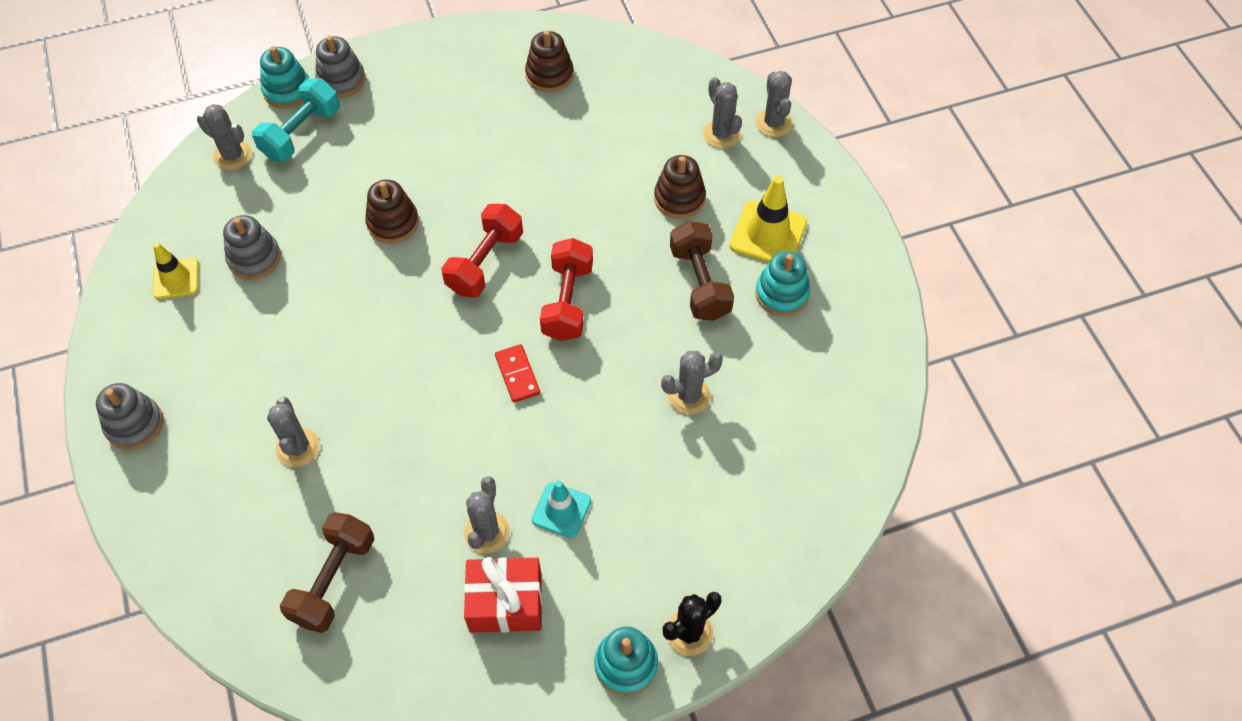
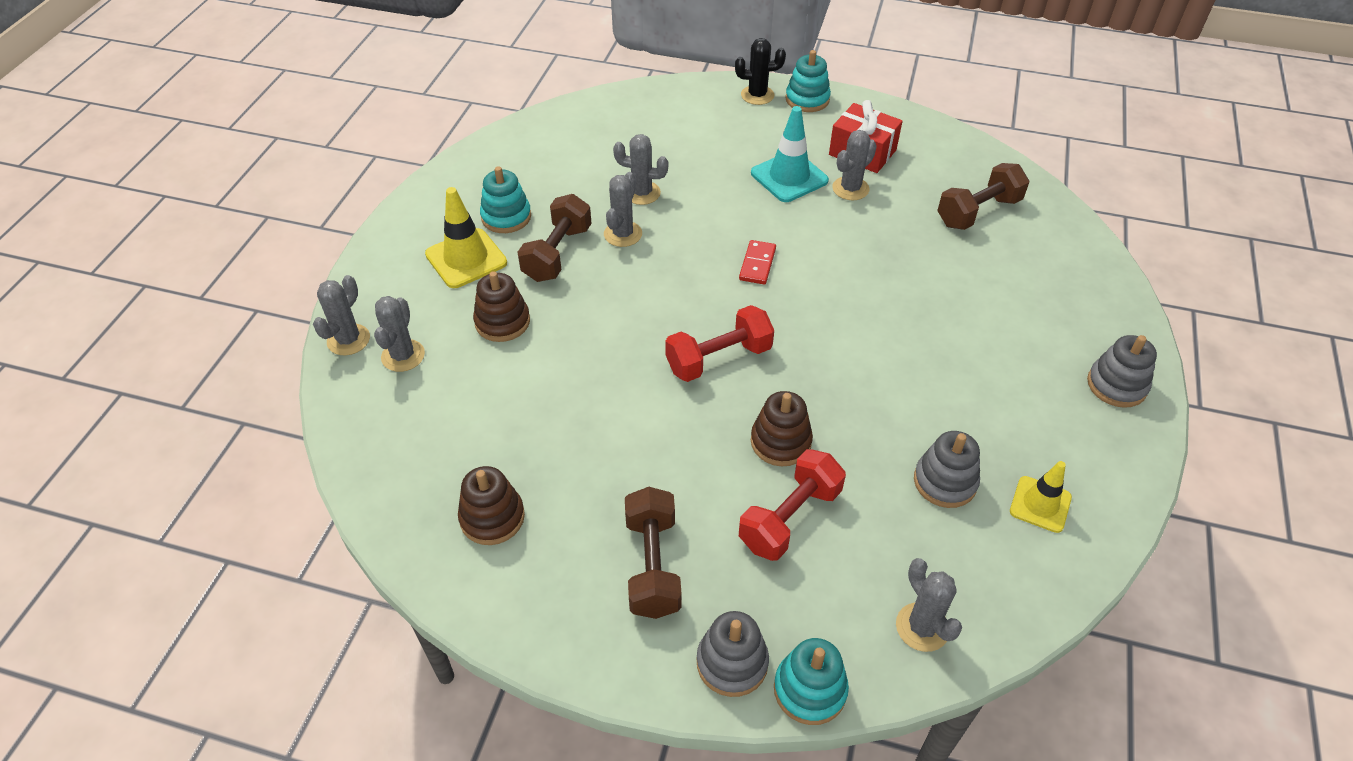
camera: 145 degrees left, 10 degrees down
turquoise dumbbell [252,78,340,161] -> none
grey cactus [267,397,320,467] -> grey cactus moved to [604,172,642,247]
turquoise traffic cone [532,481,591,538] -> turquoise traffic cone [751,106,829,202], size x1.53
red dumbbell [540,238,593,341] -> red dumbbell moved to [739,449,846,561]
none -> brown dumbbell [625,487,682,619]

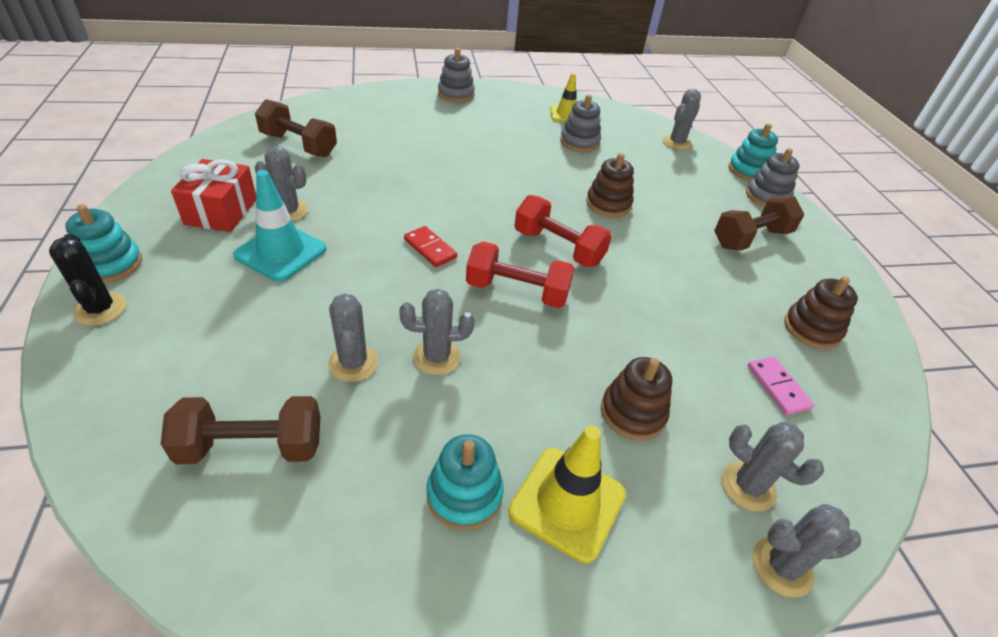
camera: 120 degrees left, 5 degrees down
grey cactus [374,296,425,372] -> grey cactus turned 60 degrees clockwise [721,422,824,512]
brown dumbbell [518,194,592,282] -> brown dumbbell moved to [161,396,321,464]
red domino [739,240,776,285] -> red domino turned 60 degrees clockwise [404,226,457,267]
red dumbbell [739,449,846,561] -> red dumbbell moved to [466,242,575,308]
none -> pink domino [748,357,814,415]

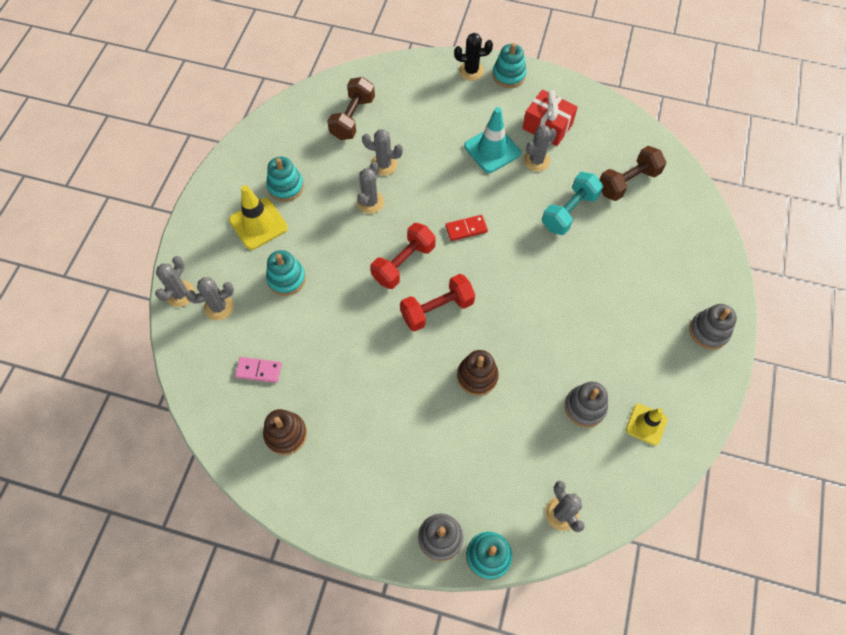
camera: 120 degrees right, 20 degrees up
brown stacking toy [601,357,672,440] -> turquoise stacking toy [266,250,306,296]
brown dumbbell [714,196,804,251] -> none
none -> turquoise dumbbell [542,172,603,235]

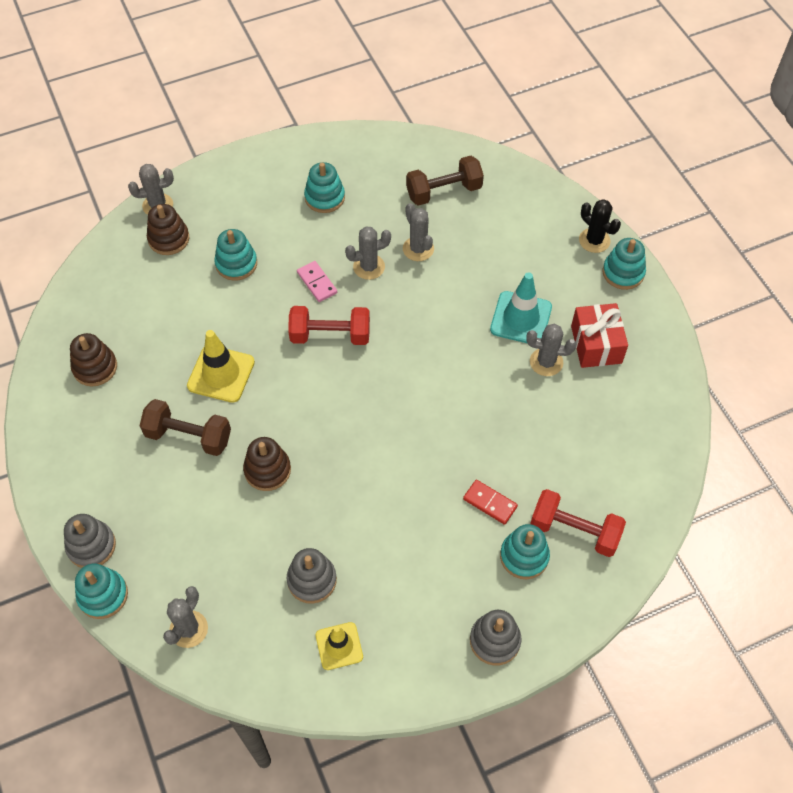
camera: 50 degrees right, 5 degrees down
grey cactus [185,277,234,320] -> brown stacking toy [147,204,190,255]
yellow traffic cone [229,185,288,250] -> yellow traffic cone moved to [187,330,255,403]
pink domino [235,357,282,383] -> pink domino moved to [297,261,337,302]
red dumbbell [400,274,475,331] -> red dumbbell moved to [530,489,626,557]
red domino [445,215,488,241] -> red domino moved to [463,480,518,525]
turquoise dumbbell [542,172,603,235] -> none
brown dumbbell [600,146,666,201] -> brown dumbbell moved to [140,399,231,456]
none -> turquoise stacking toy [500,524,550,579]

